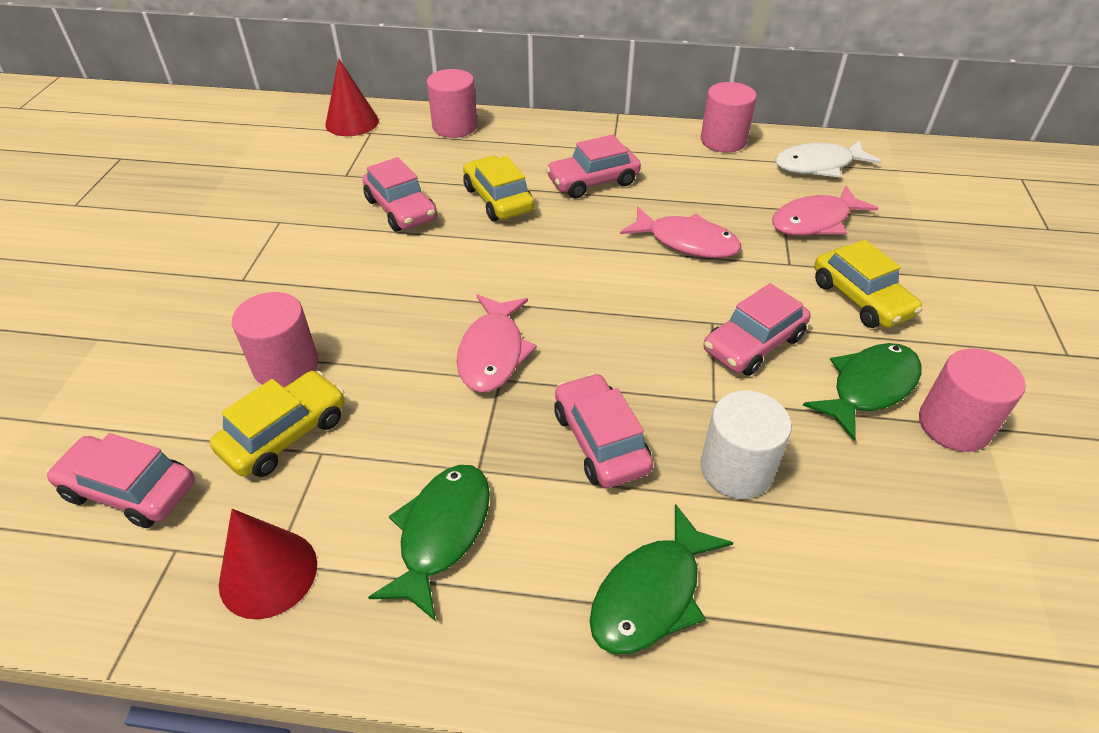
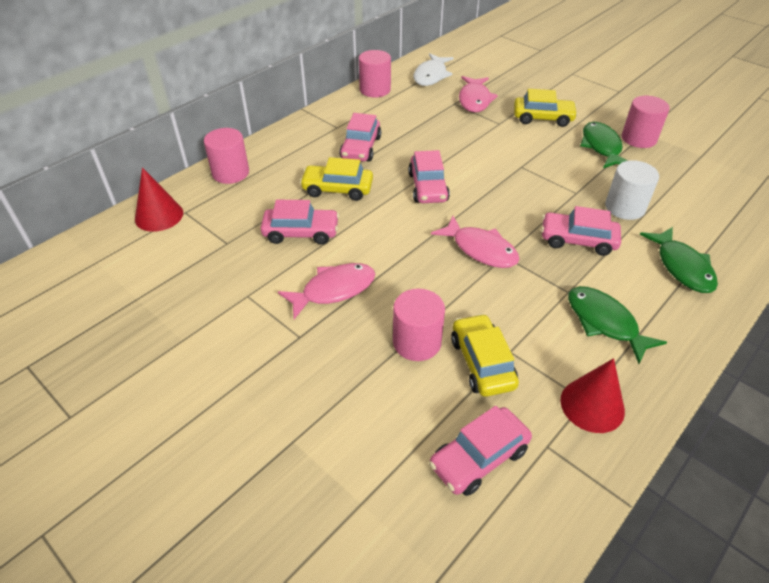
camera: 55 degrees left, 0 degrees up
pink fish [620,207,741,258] -> pink fish moved to [278,263,375,319]
pink car [704,283,810,376] -> pink car moved to [408,150,450,203]

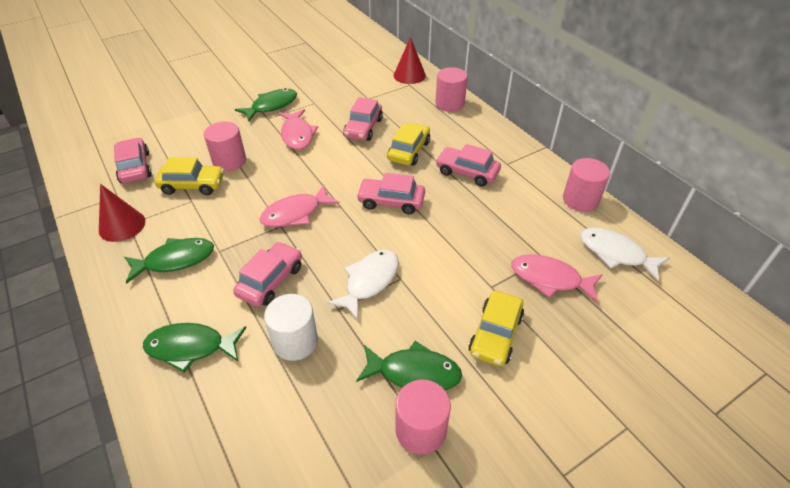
camera: 105 degrees right, 0 degrees up
none -> green fish [235,88,297,121]
none -> white fish [327,250,399,320]

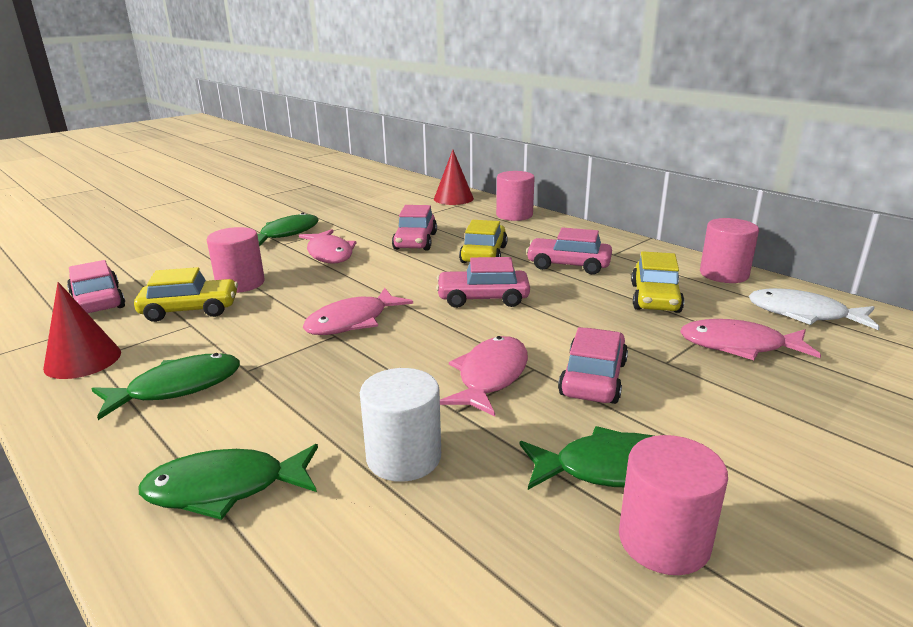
camera: 10 degrees left, 20 degrees down
pink car [233,242,302,307] -> pink car moved to [558,327,628,404]
white fish [327,250,399,320] -> pink fish [440,336,528,417]
yellow car [469,291,524,366] -> yellow car moved to [631,251,684,313]

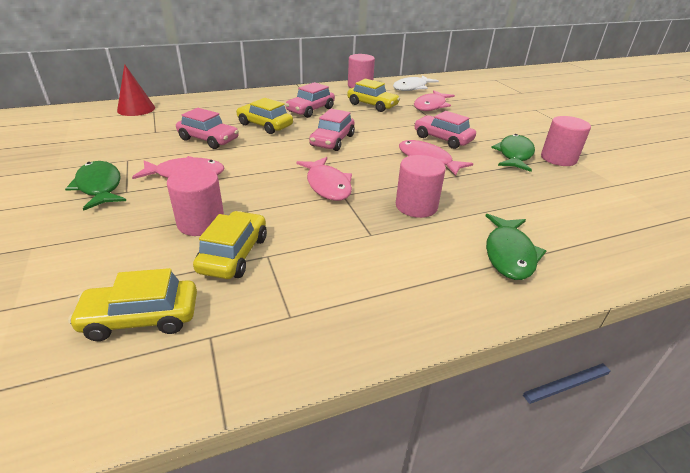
camera: 70 degrees left, 10 degrees up
red cone [43,282,121,379] -> none
pink car [67,260,125,314] -> yellow car [68,268,197,341]
green fish [92,353,240,420] -> none
white cylinder [360,368,441,482] -> none
pink cylinder [496,171,535,221] -> pink cylinder moved to [396,155,446,218]

